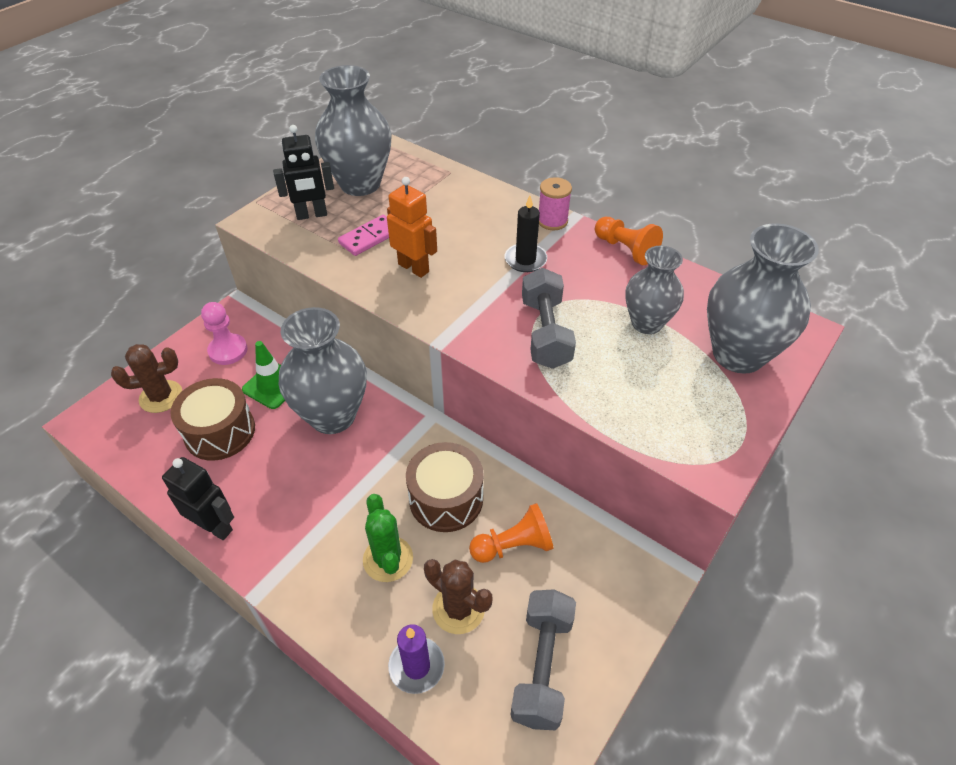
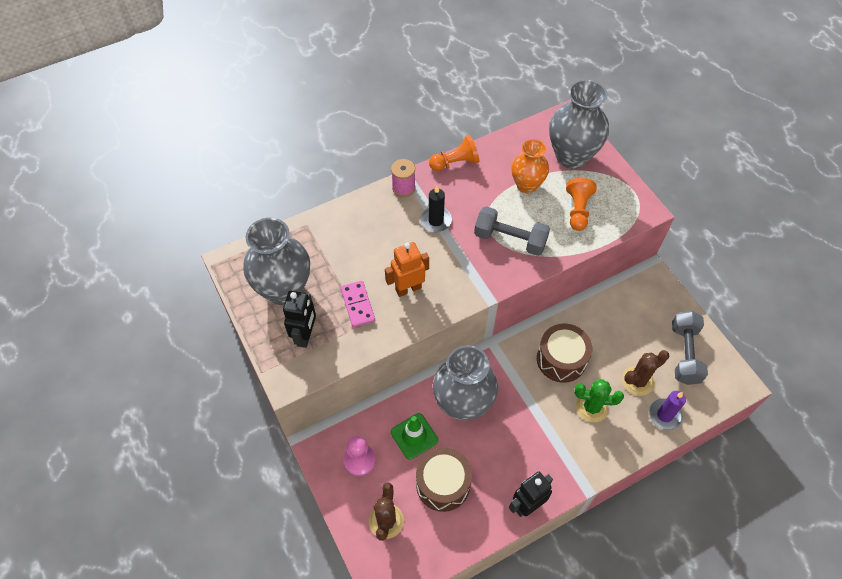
camera: 65 degrees left, 10 degrees up
orange pawn [469,503,554,563] -> orange pawn moved to [566,178,597,231]
grey dumbbell [510,589,576,731] -> grey dumbbell turned 60 degrees clockwise [672,311,708,385]
grey vase [625,246,684,334] -> orange vase [511,139,549,193]

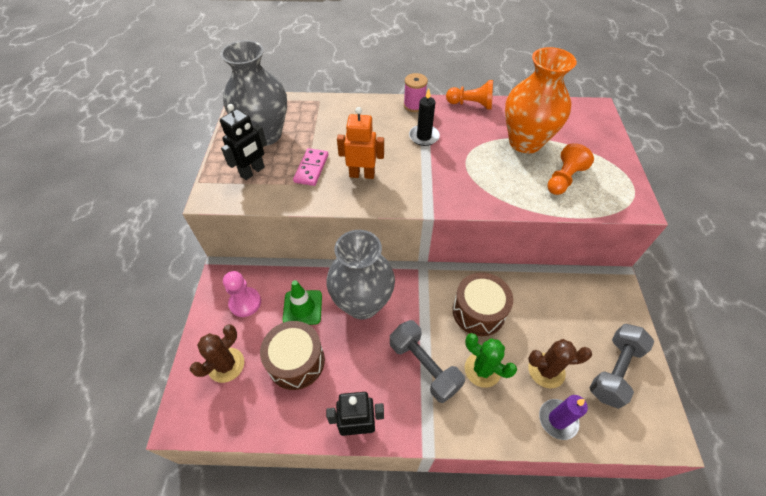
camera: 30 degrees right, 5 degrees down
grey dumbbell [474,206,550,256] -> grey dumbbell moved to [390,320,465,403]
orange vase [511,139,549,193] -> orange vase [505,47,577,154], size x1.59
grey vase [549,79,609,169] -> none

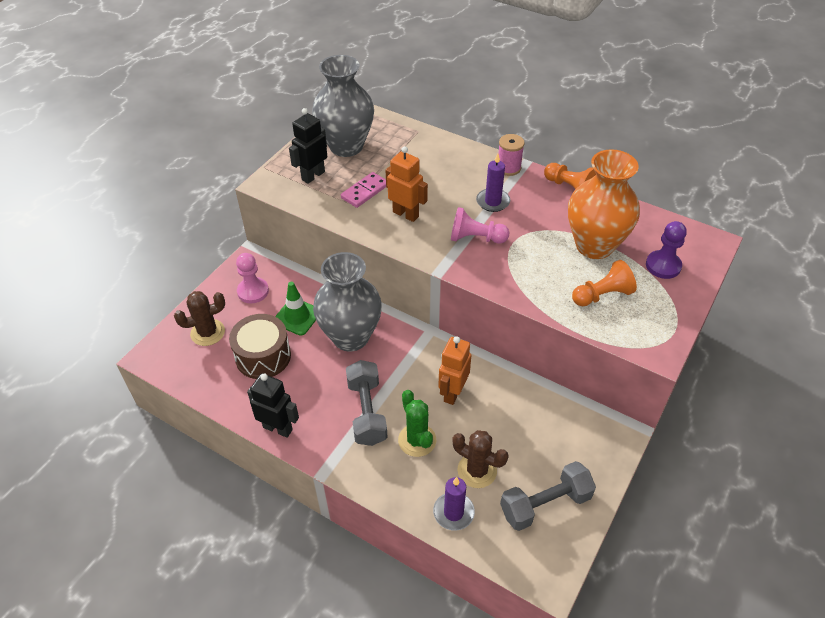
camera: 30 degrees right, 5 degrees down
black robot [220,104,267,180] -> black robot turned 150 degrees clockwise [289,108,327,184]
black candle [409,89,440,146] -> purple candle [476,153,510,212]
brown drum [453,272,513,336] -> orange robot [438,336,471,405]
none -> pink pawn [451,207,509,244]
none -> purple pawn [646,221,687,279]

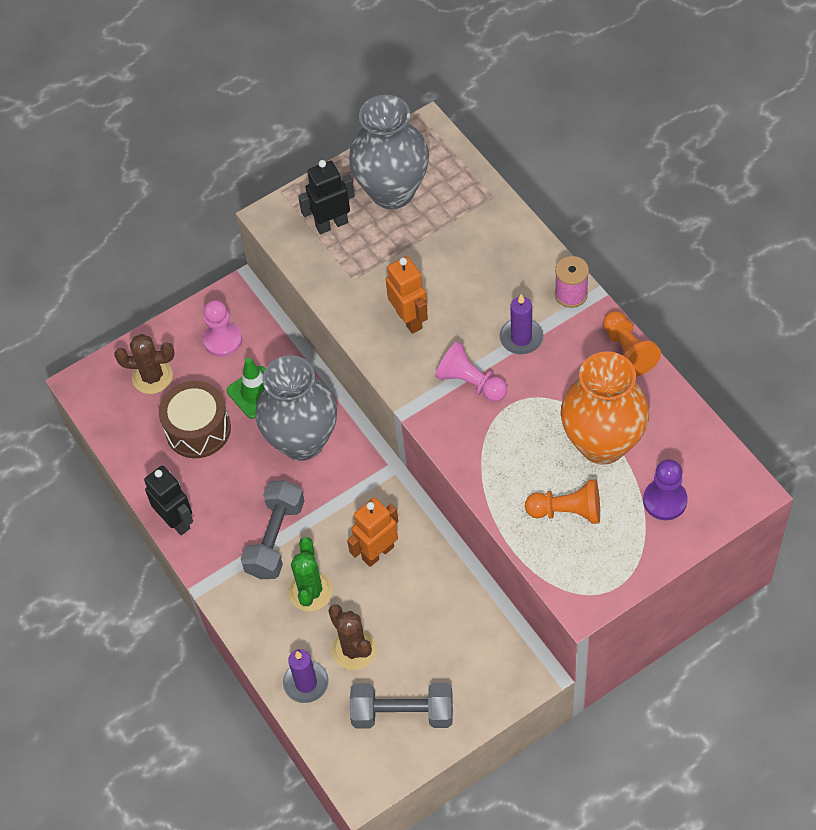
camera: 30 degrees right, 10 degrees up
pink domino [341,172,386,208] -> none

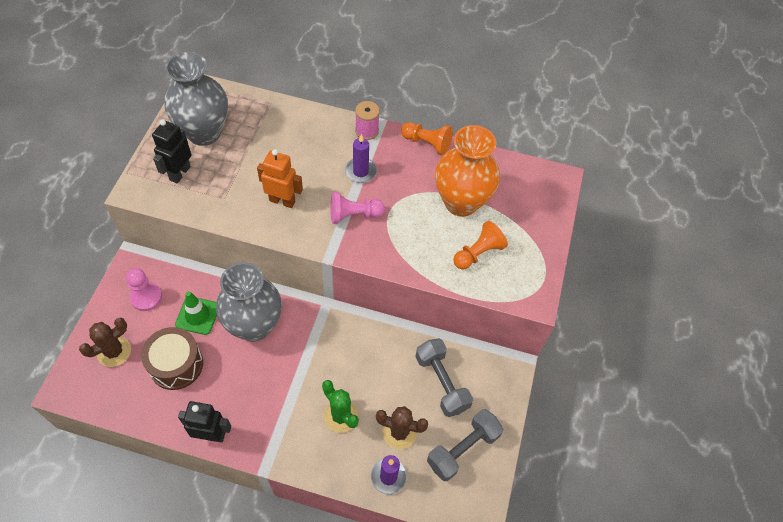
camera: 50 degrees left, 0 degrees up
grey dumbbell [241,480,304,579] -> grey dumbbell moved to [415,338,473,417]
orange robot [347,498,399,567] -> none
purple pawn [643,459,688,520] -> none

